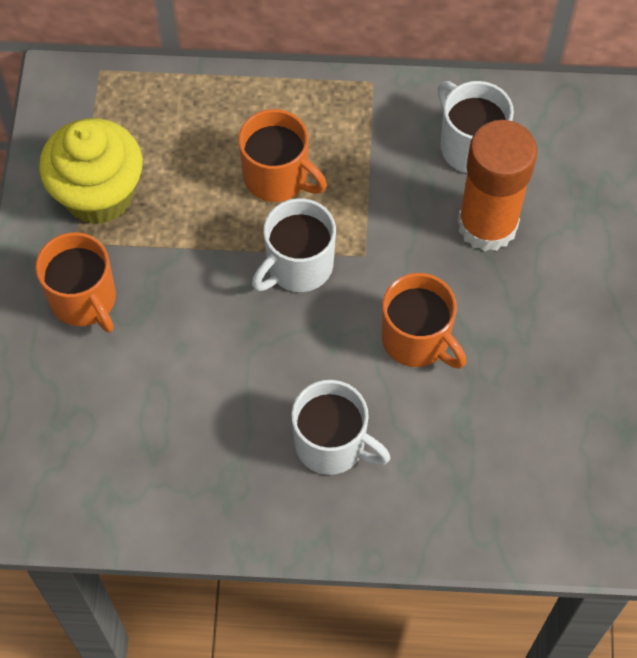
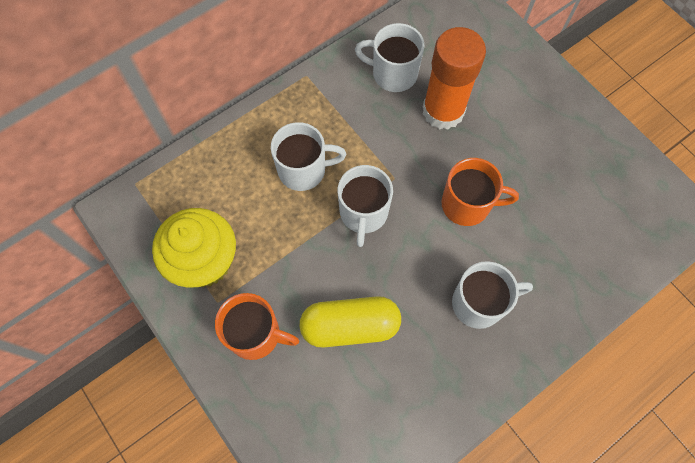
camera: 40 degrees left, 5 degrees up
orange mug [238,109,327,202] -> white mug [271,122,346,191]
none -> yellow capsule [299,296,401,347]

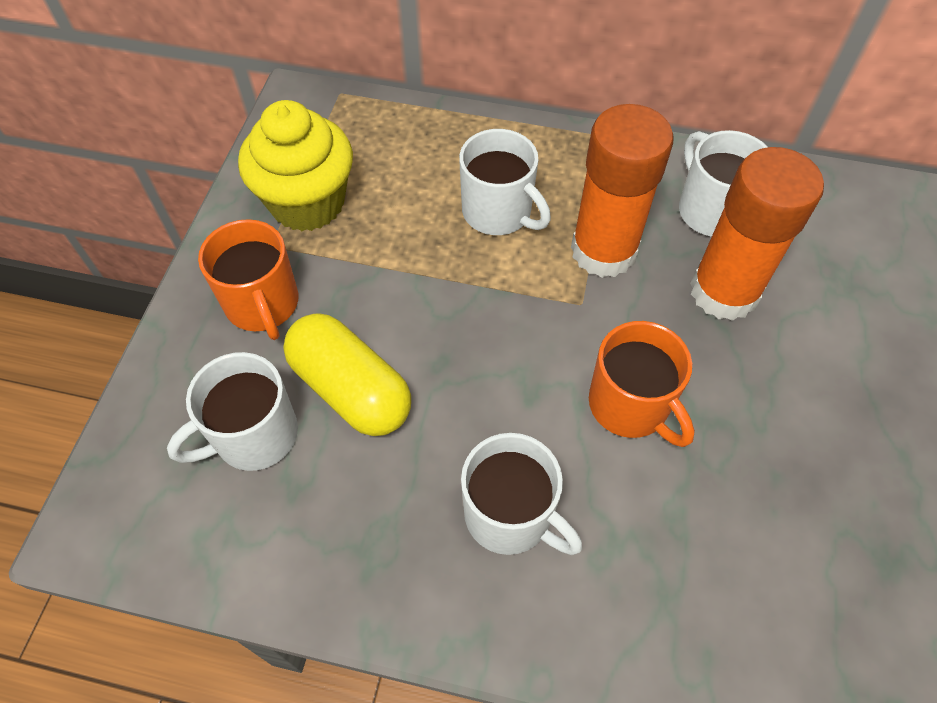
camera: 50 degrees right, 10 degrees down
white mug [338,165,393,247] -> white mug moved to [167,352,298,471]
none -> orange glue stick [571,104,673,278]

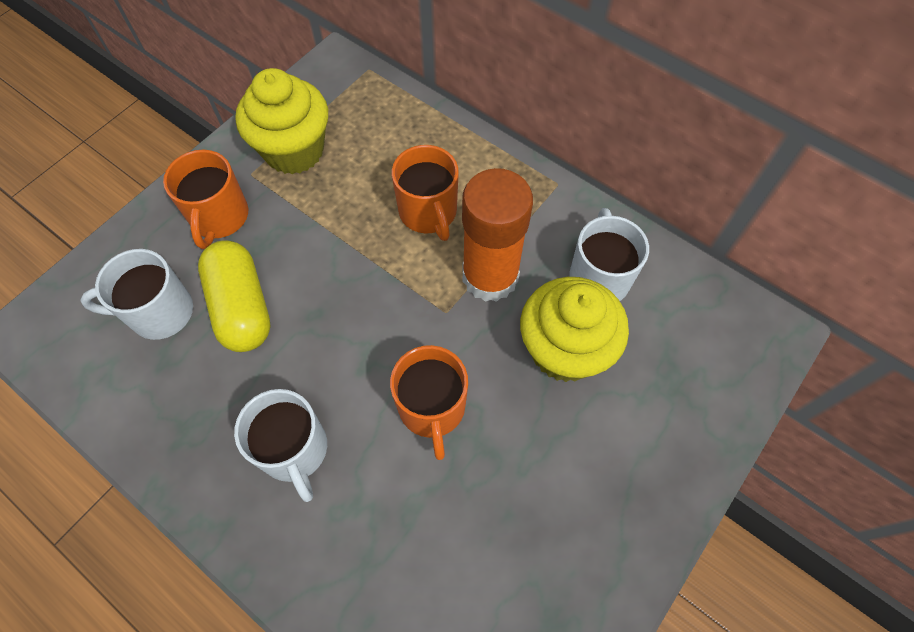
camera: 25 degrees right, 5 degrees up
white mug [459,129,551,235] -> orange mug [392,145,459,241]
orange glue stick [690,147,824,321] -> yellow cupcake [520,277,629,382]

